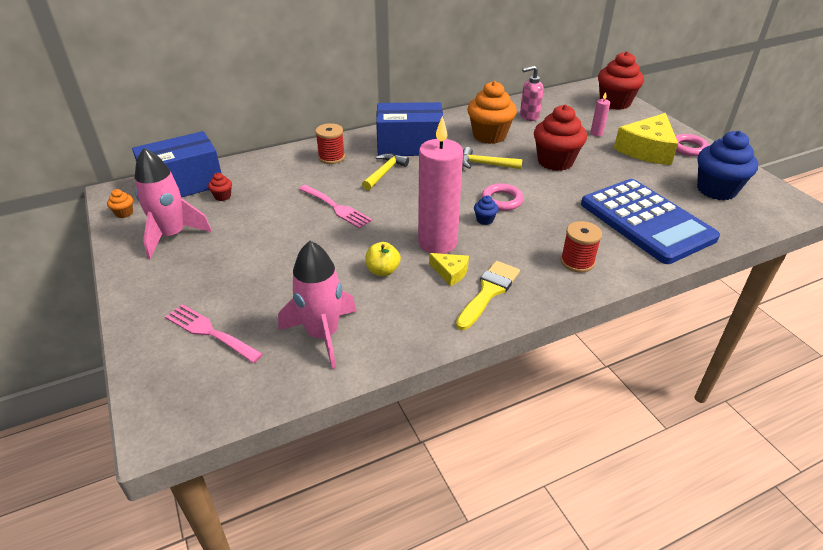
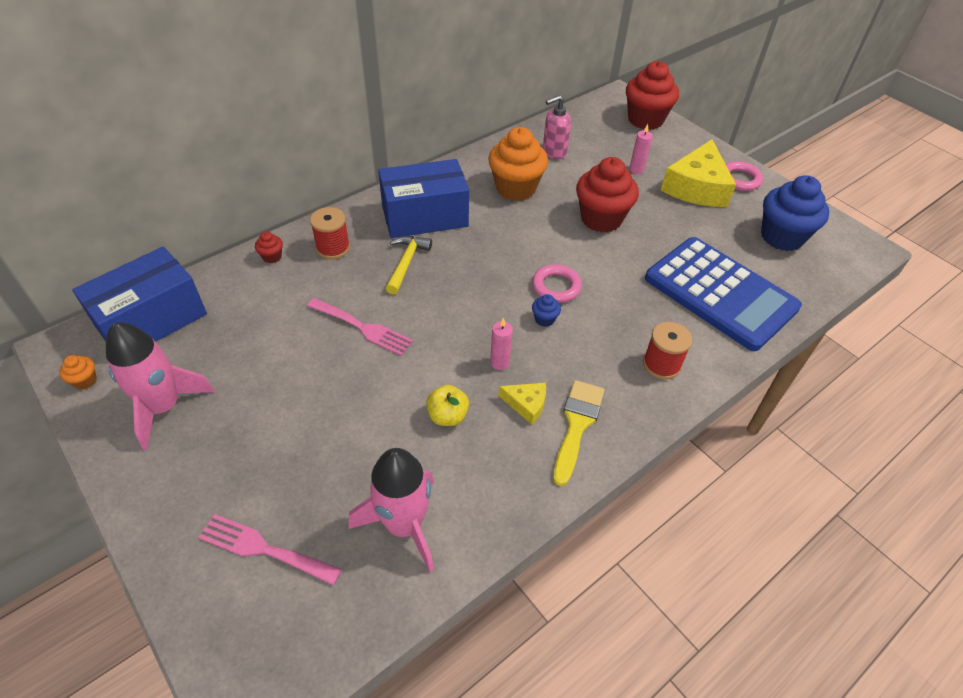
camera: 15 degrees left, 10 degrees up
red cupcake [208,173,232,201] -> red cupcake moved to [255,232,283,263]
pink candle [418,116,463,254] -> pink candle [490,318,513,370], size x0.42
yellow hammer [462,147,523,169] -> none

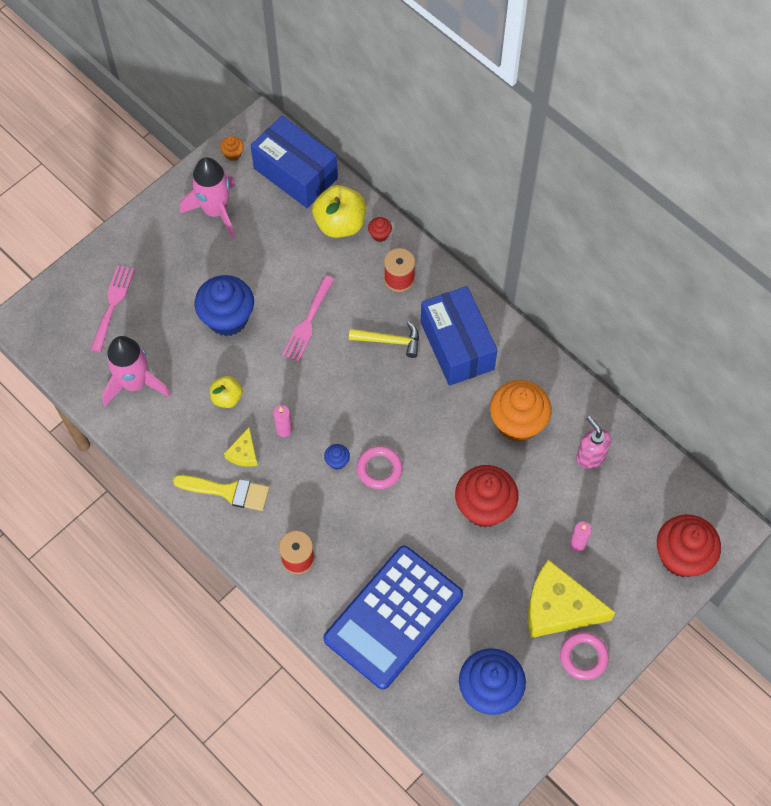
camera: 85 degrees right, 15 degrees up
none -> blue cupcake [195,275,254,336]
none -> yellow apple [312,185,366,238]

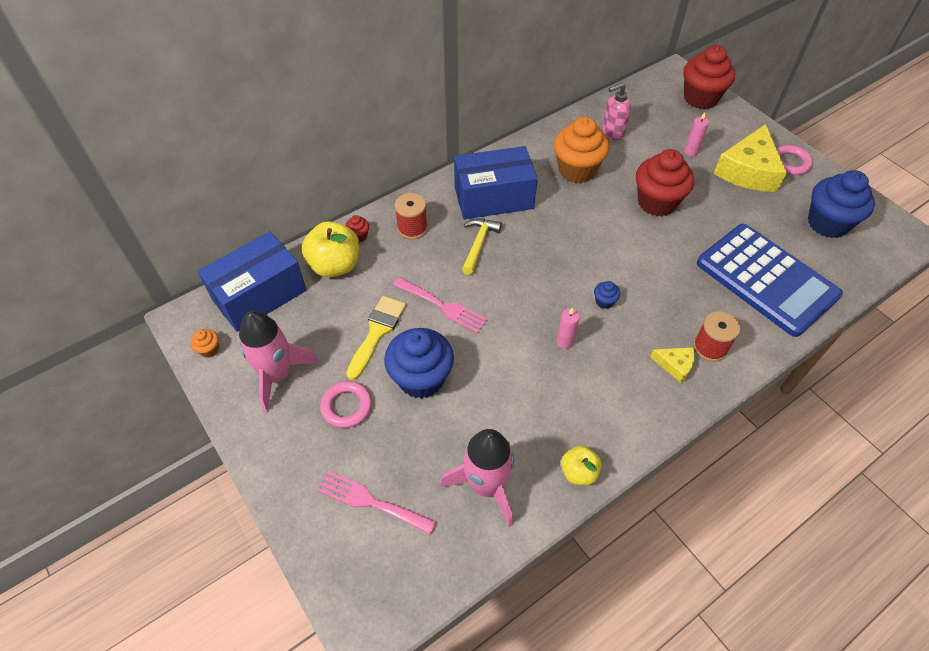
camera: 80 degrees left, 10 degrees down
yellow brush [173,475,269,511] -> yellow brush moved to [346,296,406,380]
yellow apple [210,376,243,408] -> yellow apple moved to [561,446,602,485]
yellow cheese [224,428,258,467] -> yellow cheese moved to [650,347,695,384]
pink ring [357,446,403,489] -> pink ring moved to [320,381,372,428]

